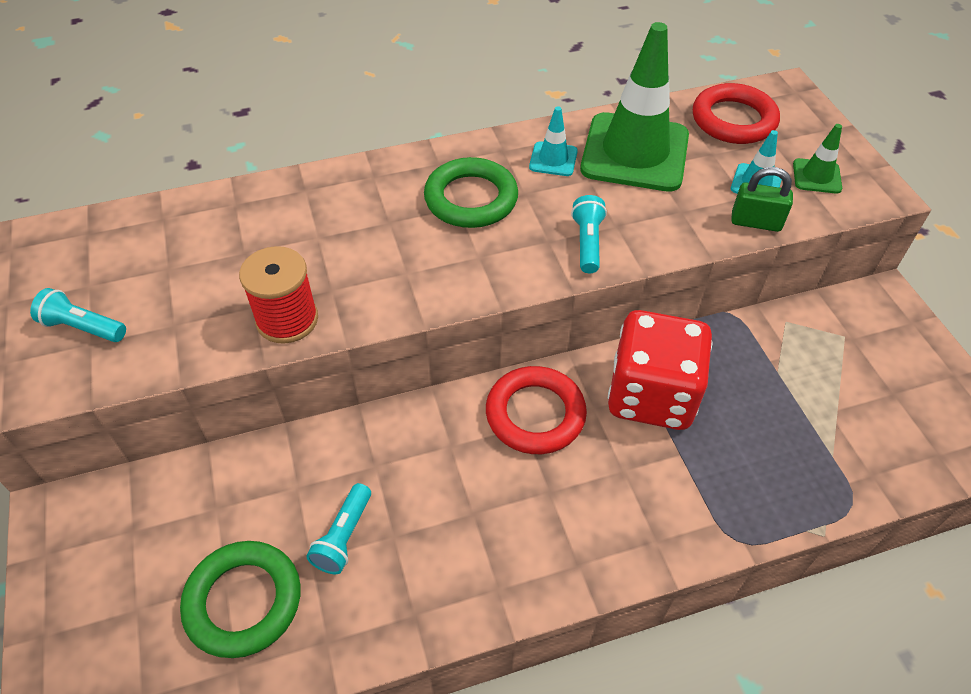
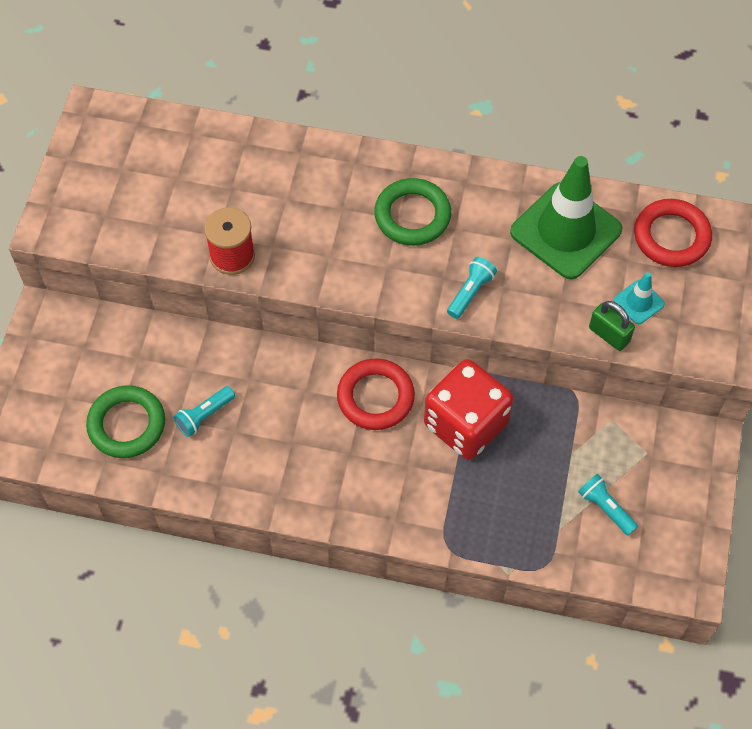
camera: 30 degrees right, 10 degrees up
turquoise flashlight [30,288,126,342] -> turquoise flashlight moved to [578,474,638,535]
turquoise traffic cone [529,107,578,176] -> none
green traffic cone [793,124,842,194] -> none

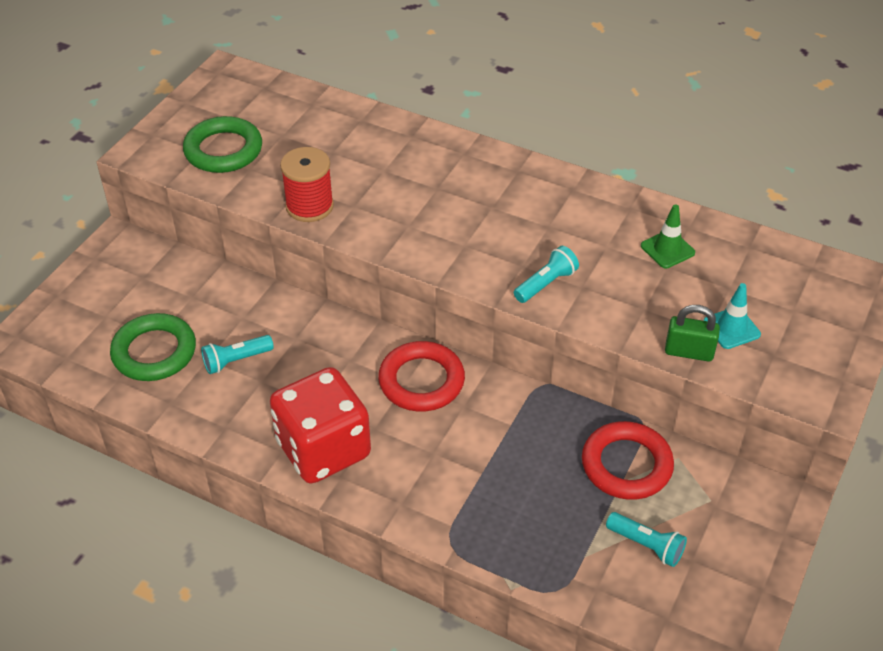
camera: 15 degrees right, 15 degrees down
green ring [374,178,451,246] -> green ring moved to [183,116,262,173]
red dice [424,359,513,460] -> red dice moved to [270,367,371,484]
green traffic cone [510,156,622,279] -> green traffic cone [641,204,695,268], size x0.44
turquoise flashlight [578,474,638,535] -> turquoise flashlight turned 150 degrees clockwise [606,512,687,567]
green padlock [589,301,635,351] -> green padlock turned 45 degrees counterclockwise [665,305,720,361]
red ring [634,199,712,267] -> red ring moved to [582,421,674,500]

